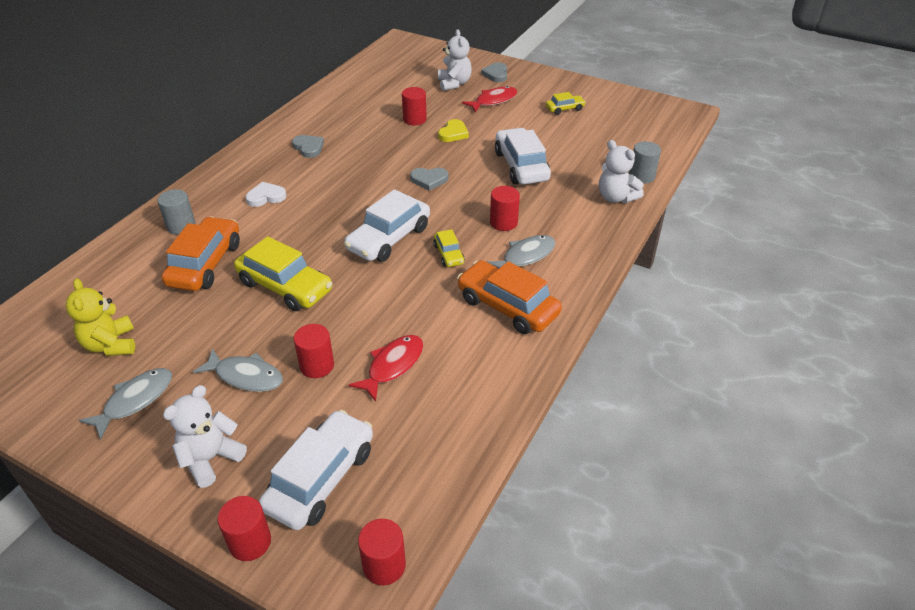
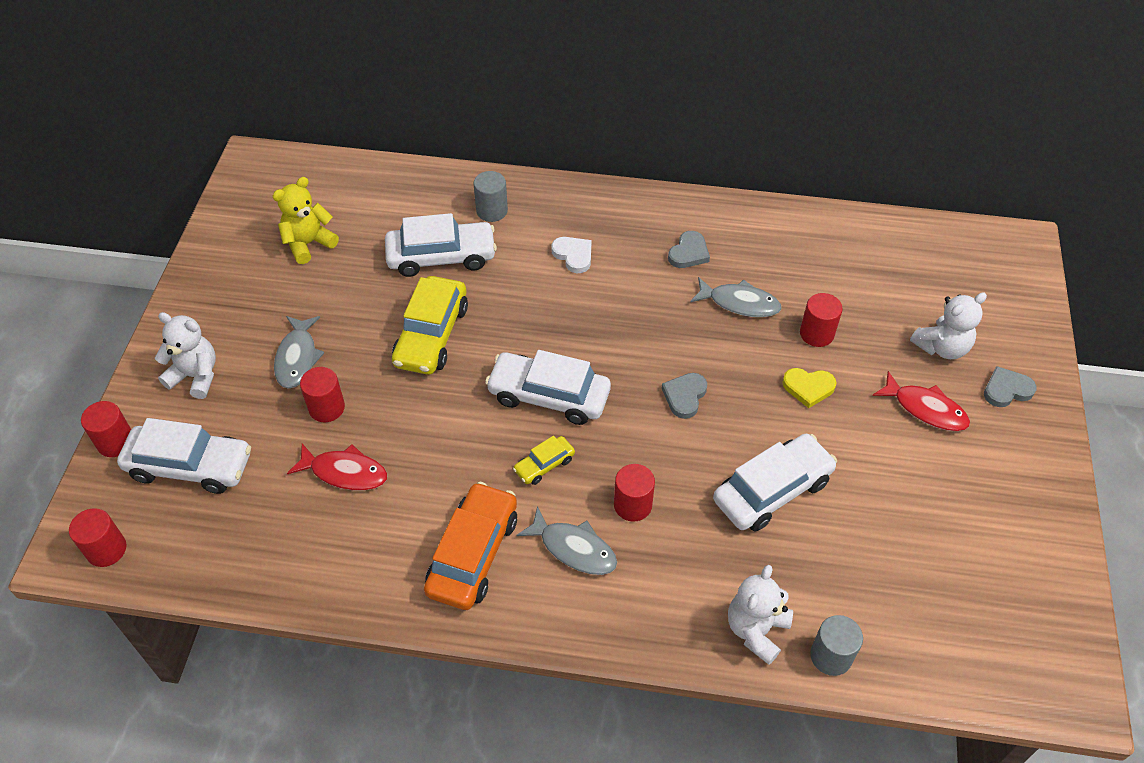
camera: 70 degrees right, 10 degrees up
grey fish [79,368,172,440] -> grey fish moved to [690,277,782,317]
orange car [162,216,240,291] -> white car [385,213,497,277]
grey heart [410,168,449,191] -> grey heart turned 45 degrees clockwise [662,373,707,419]
yellow car [546,92,586,115] -> none

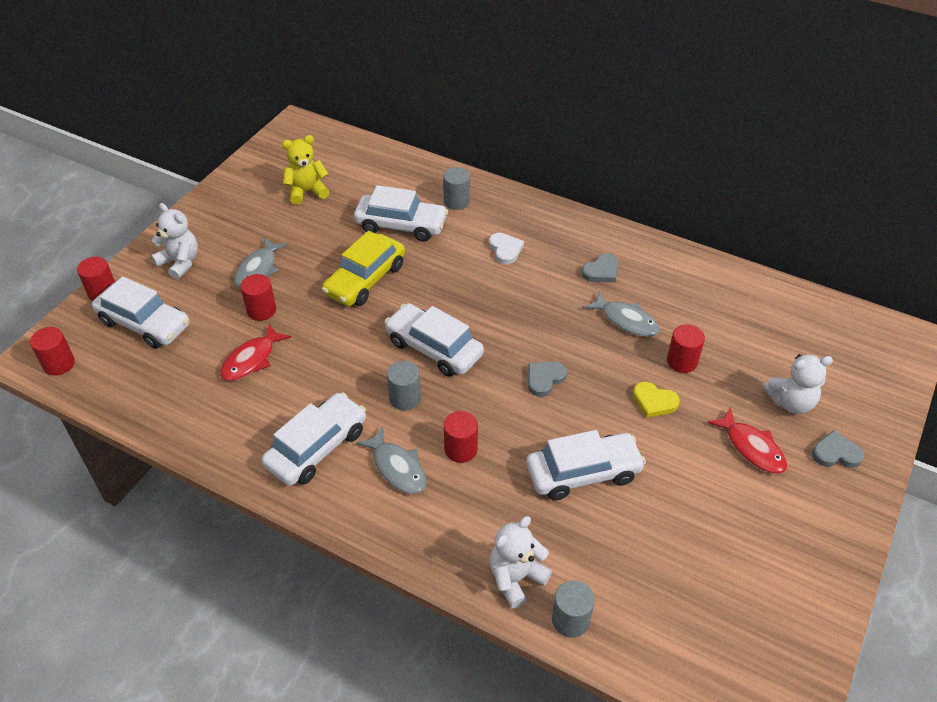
camera: 20 degrees right, 5 degrees down
red fish [287,443,387,491] -> red fish turned 90 degrees clockwise [220,324,291,381]
orange car [424,482,517,610] -> white car [262,392,366,486]
yellow car [513,436,575,485] -> grey cylinder [387,361,421,411]

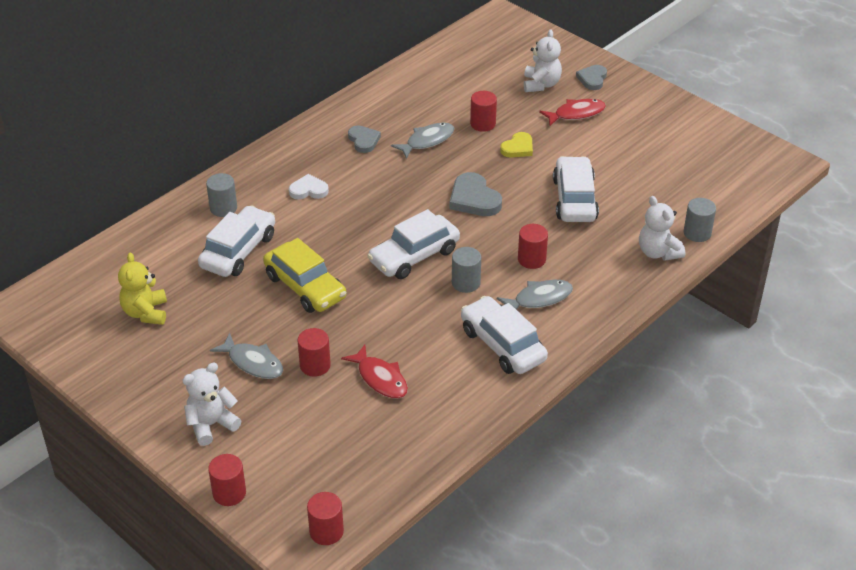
camera: 75 degrees left, 5 degrees down
white car [92,276,189,349] -> none
grey heart [528,361,567,397] -> grey heart [449,172,502,216], size x1.53

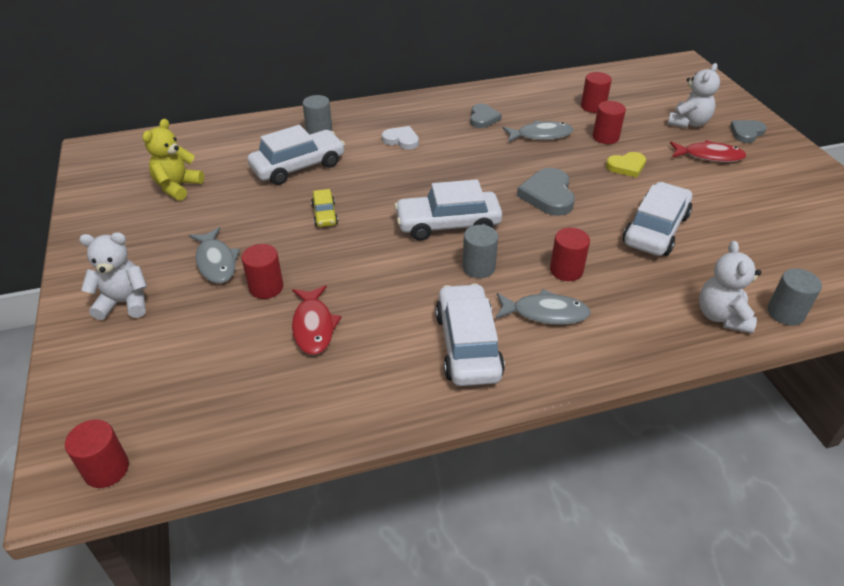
camera: 30 degrees right, 0 degrees up
red cylinder [208,454,246,506] -> red cylinder moved to [581,72,612,113]
yellow car [263,238,346,313] -> yellow car [311,189,338,227], size x0.50

